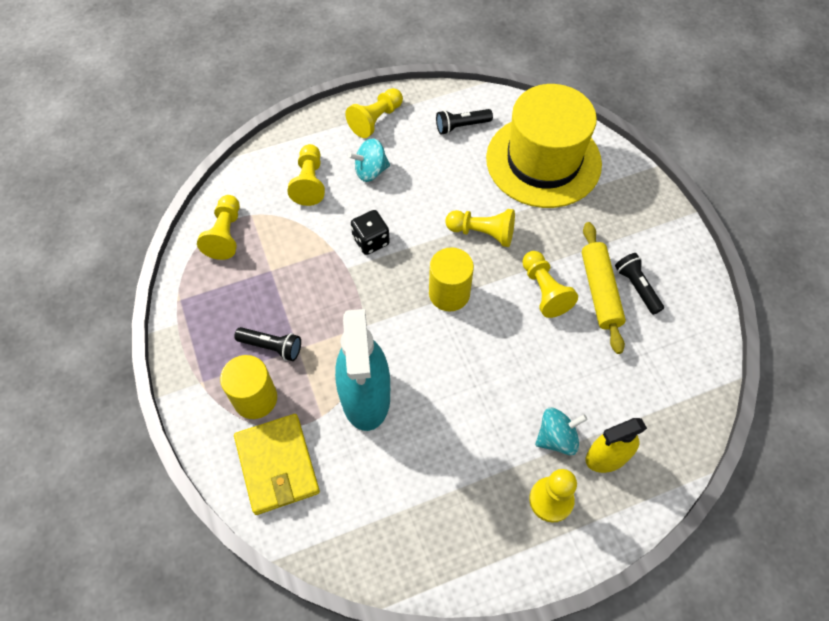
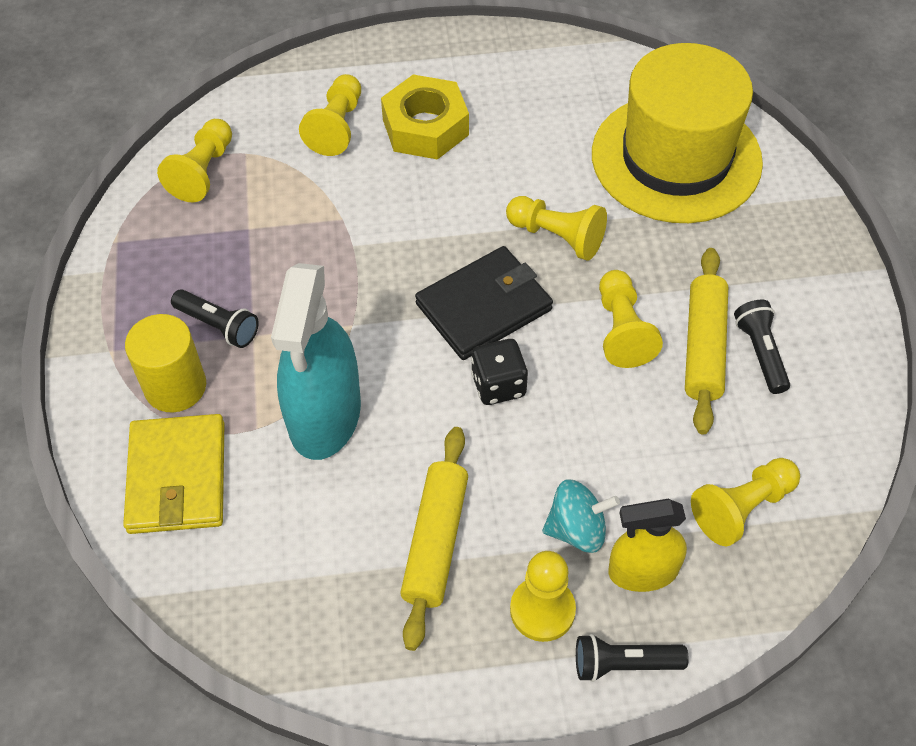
camera: 15 degrees right, 5 degrees down
yellow pawn [345,88,403,138] -> yellow pawn moved to [691,458,800,546]
turquoise spinning top [348,138,390,182] -> yellow nut [381,74,469,160]
black dice [351,210,390,255] -> black dice moved to [471,339,528,405]
yellow cylinder [429,247,474,311] -> black wallet [415,246,553,360]
black flashlight [436,109,493,134] -> black flashlight moved to [576,634,689,682]
none -> yellow rolling pin [400,427,468,651]

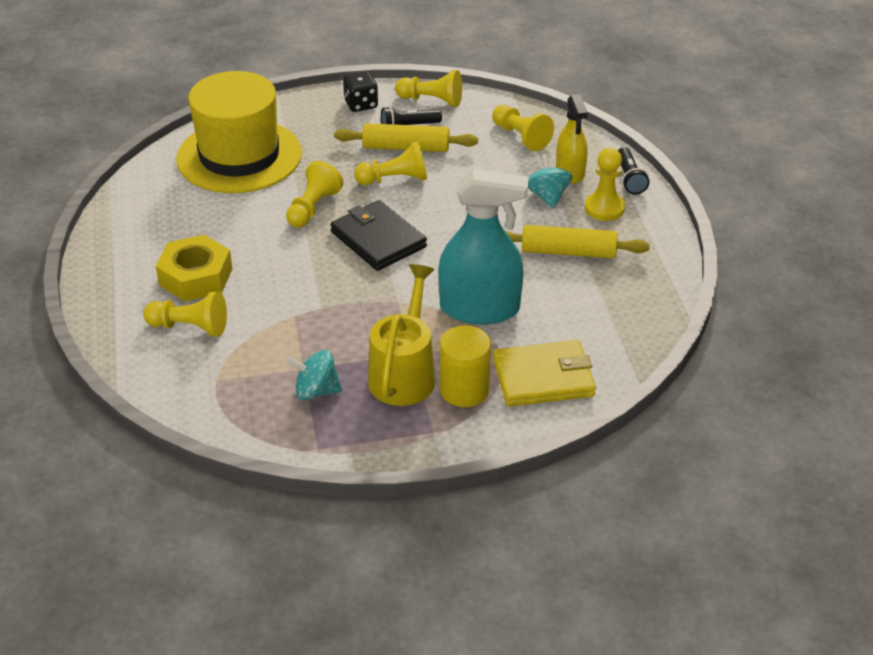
camera: 95 degrees left, 15 degrees down
yellow pawn [157,119,232,202] -> yellow pawn moved to [395,70,462,107]
black flashlight [171,289,259,348] -> yellow watering can [368,264,435,406]
black dice [471,339,528,405] -> black dice moved to [343,72,378,112]
none -> turquoise spinning top [286,350,342,400]

